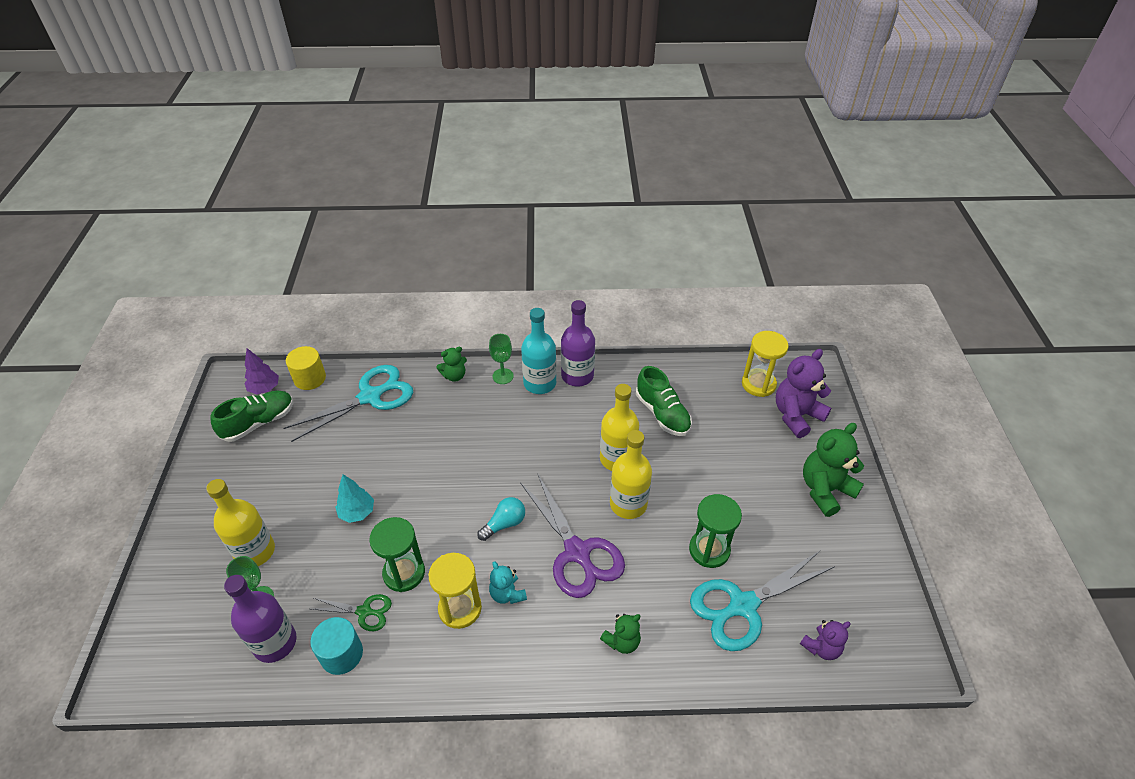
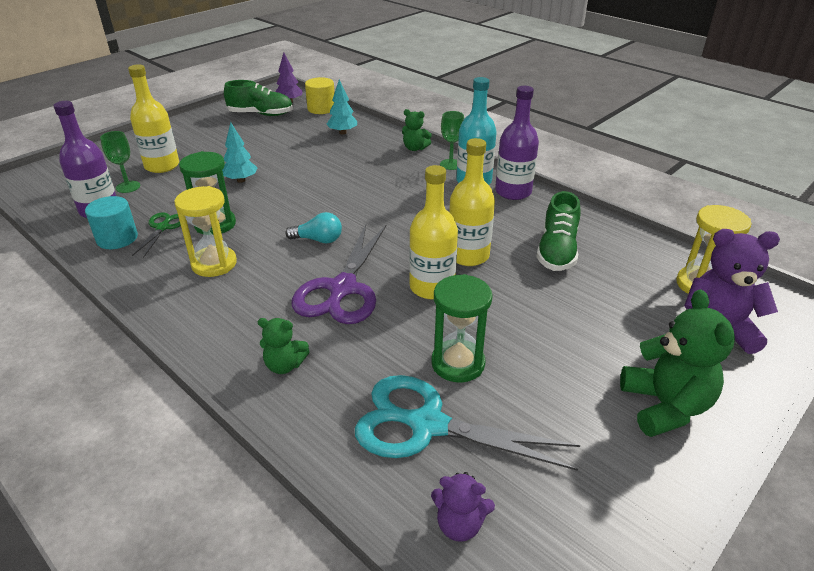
camera: 45 degrees right, 10 degrees down
turquoise scissors [284,365,413,442] -> turquoise tree [327,79,357,135]
green scissors [312,594,392,631] -> green scissors turned 135 degrees counterclockwise [132,212,181,258]
turquoise teddy bear [489,561,527,604] -> none
green teddy bear [803,423,864,517] -> green teddy bear turned 75 degrees clockwise [620,290,735,437]

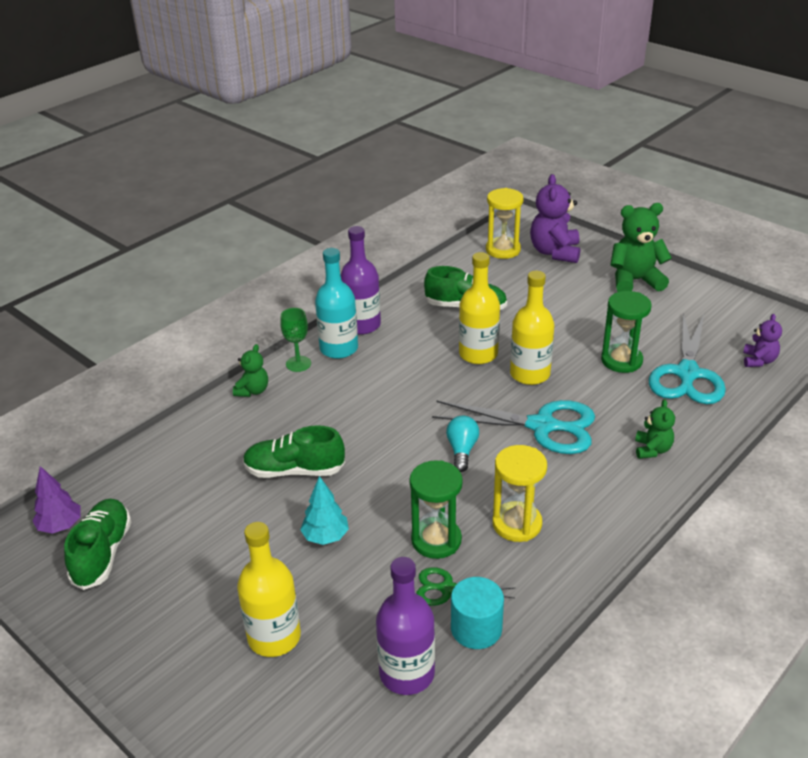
camera: 90 degrees left, 0 degrees up
green goblet [100,131,140,193] -> none
purple scissors [292,224,387,324] -> turquoise scissors [432,400,595,454]
yellow cylinder [305,77,335,114] -> none
turquoise tree [327,79,357,135] -> none
none -> green shoe [243,425,345,478]

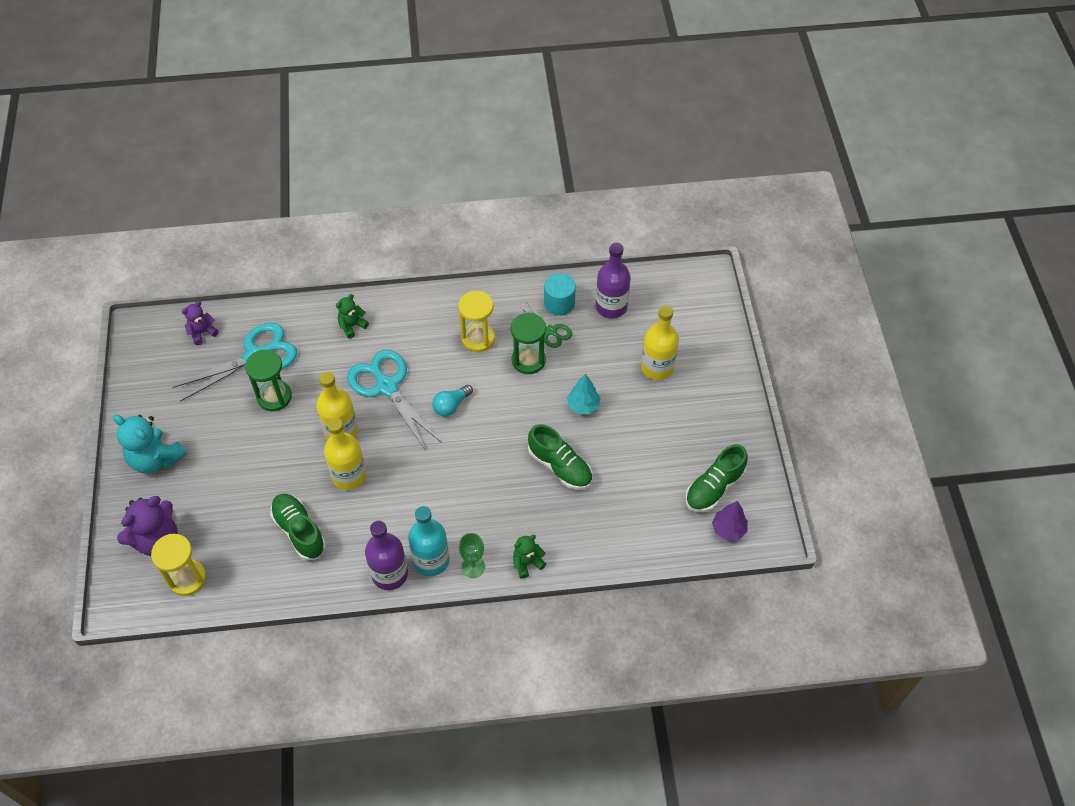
camera: 140 degrees left, 20 degrees up
green teddy bear [610,203,672,292] -> turquoise teddy bear [113,415,187,474]

